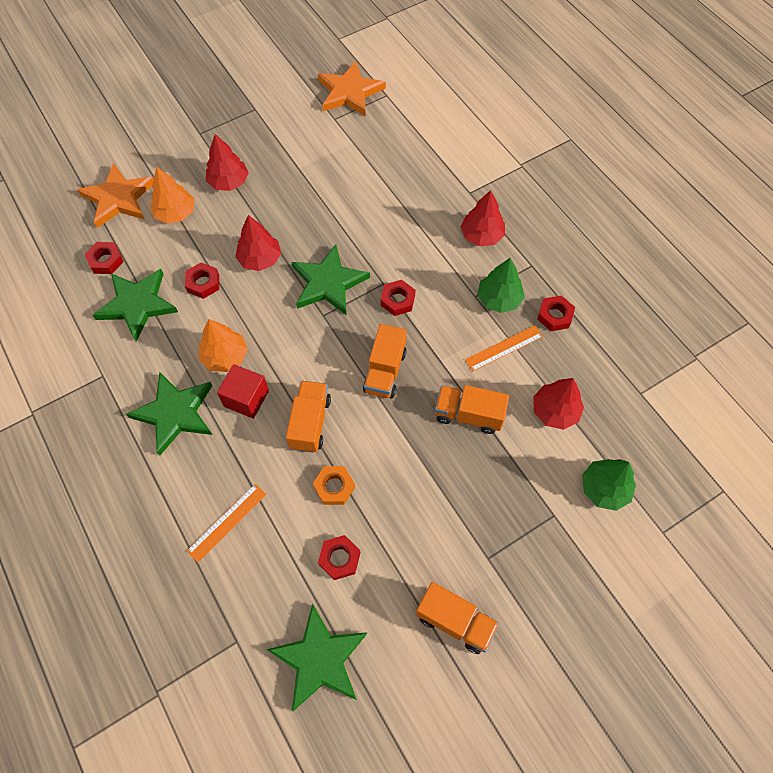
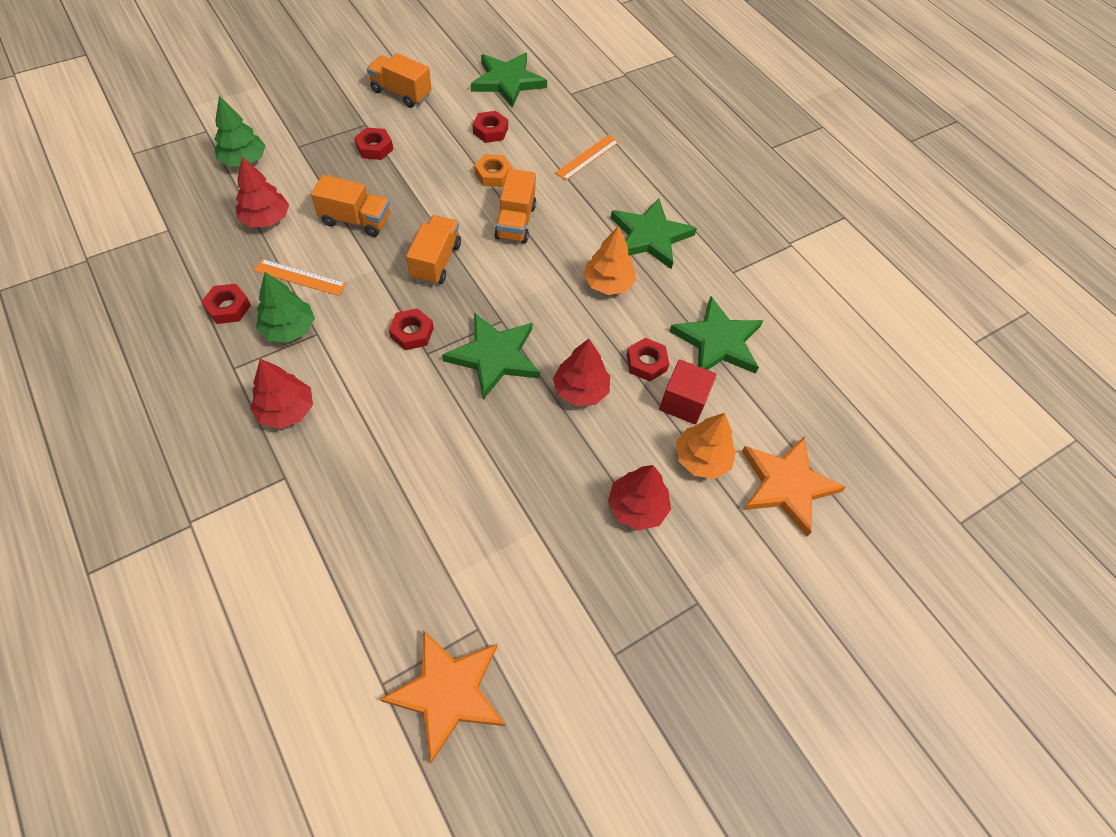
camera: 175 degrees right, 5 degrees down
red nut [85,242,124,274] -> red nut moved to [354,127,393,160]
red cube [217,364,269,419] -> red cube moved to [659,359,717,424]
orange ruler [465,325,543,372] -> orange ruler turned 45 degrees clockwise [254,259,346,296]

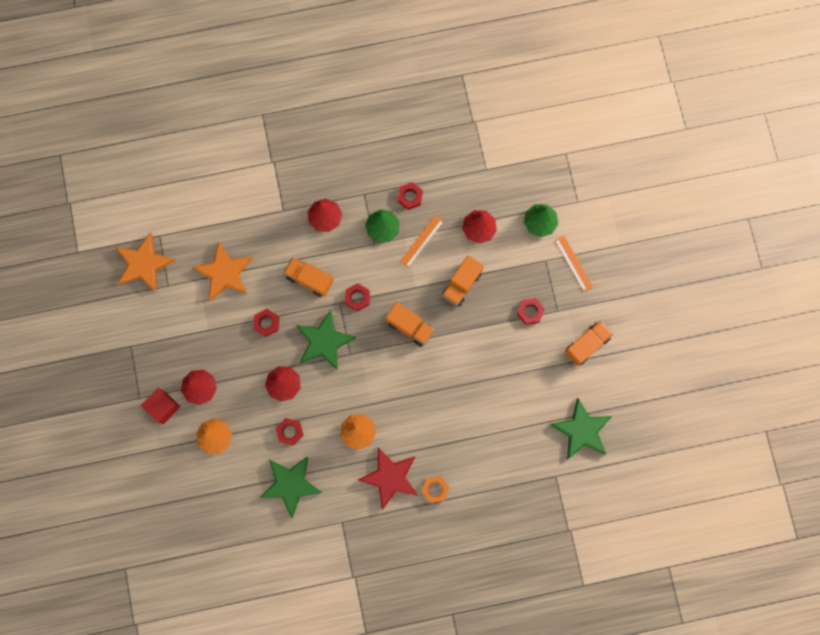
camera: 115 degrees right, 20 degrees up
red nut [473,111,508,143] -> red nut moved to [253,309,279,337]
orange nut [474,154,512,187] -> orange nut moved to [422,476,450,503]
orange truck [494,169,536,244] -> orange truck moved to [283,257,334,297]
orange ruler [555,135,619,181] -> orange ruler moved to [555,236,593,292]
green star [611,198,697,269] -> red star [358,447,418,510]
red cube [659,359,717,424] -> red cube moved to [141,388,180,424]
orange star [742,436,846,536] -> orange star moved to [192,242,253,301]

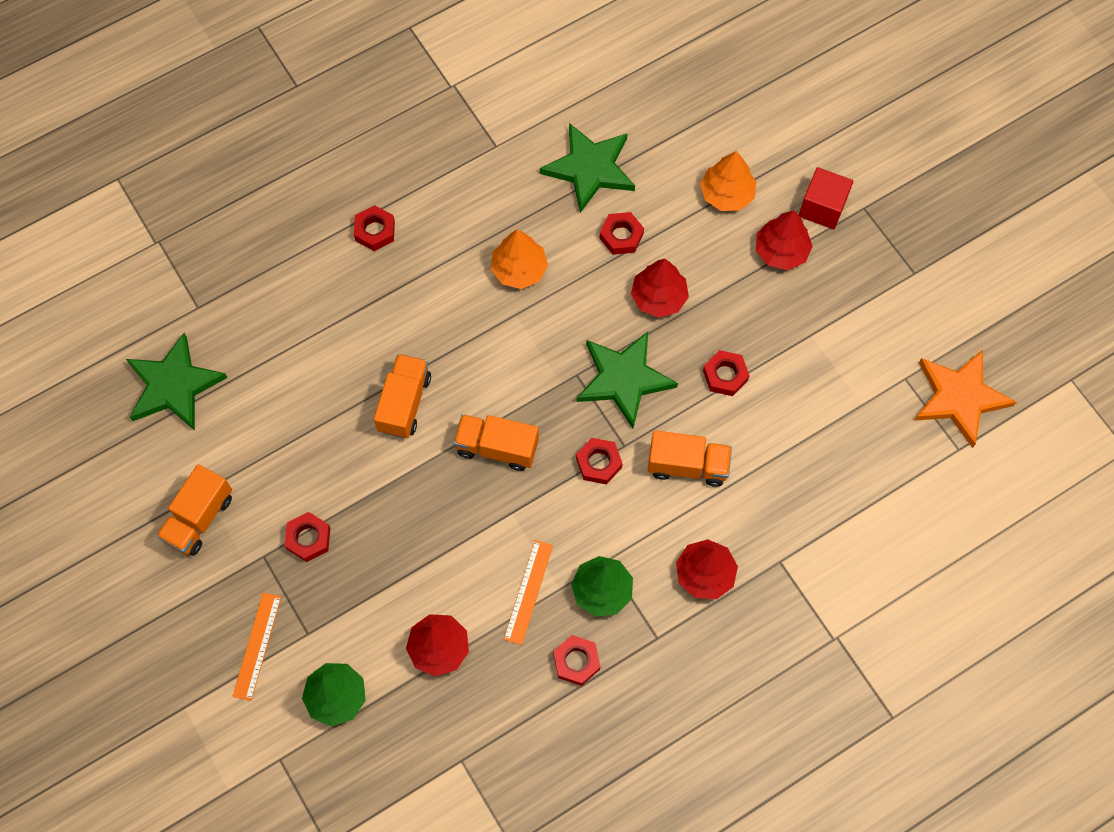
camera: 160 degrees right, 10 degrees down
orange star [192,242,253,301] -> none
red star [358,447,418,510] -> none
orange nut [422,476,450,503] -> red nut [354,205,395,251]
orange truck [442,256,484,307] -> orange truck moved to [374,354,431,438]
orange ruler [555,236,593,292] -> orange ruler turned 60 degrees clockwise [232,593,281,701]

